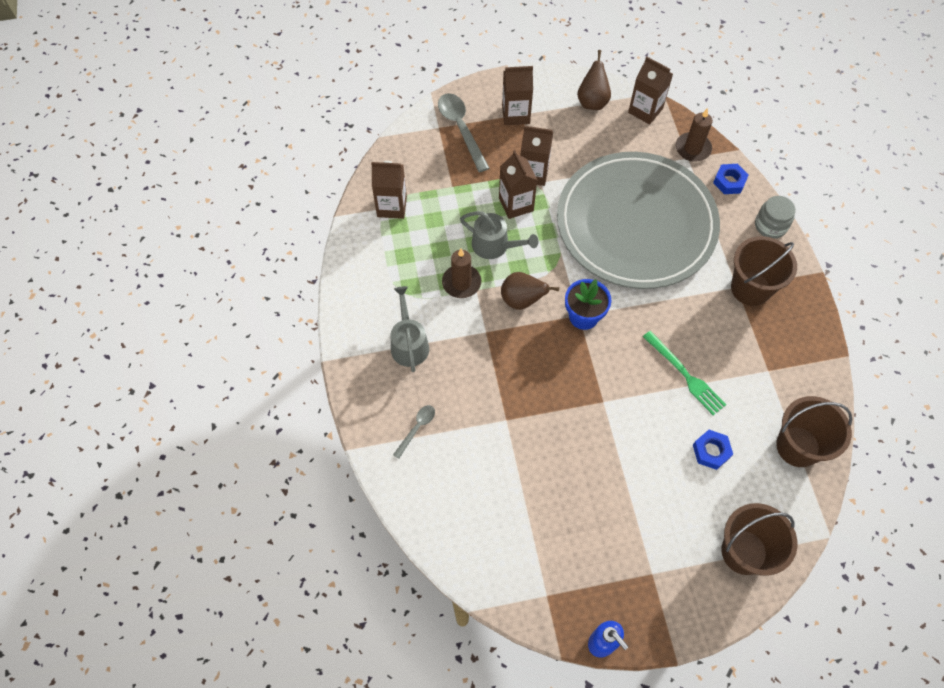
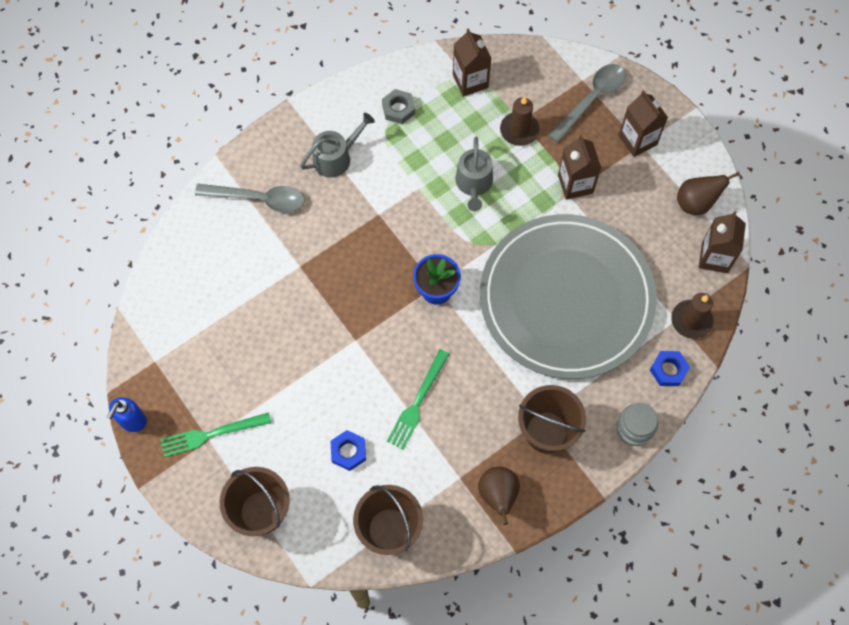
camera: 65 degrees right, 5 degrees up
grey spoon [393,405,435,459] -> grey spoon [195,184,305,213], size x1.86
brown candle [442,249,481,298] -> brown candle moved to [500,96,539,146]
brown carton [499,150,537,219] -> none
brown pear [501,272,559,310] -> brown pear moved to [478,466,520,525]
none -> green fork [160,412,271,457]
none -> grey nut [382,89,415,124]

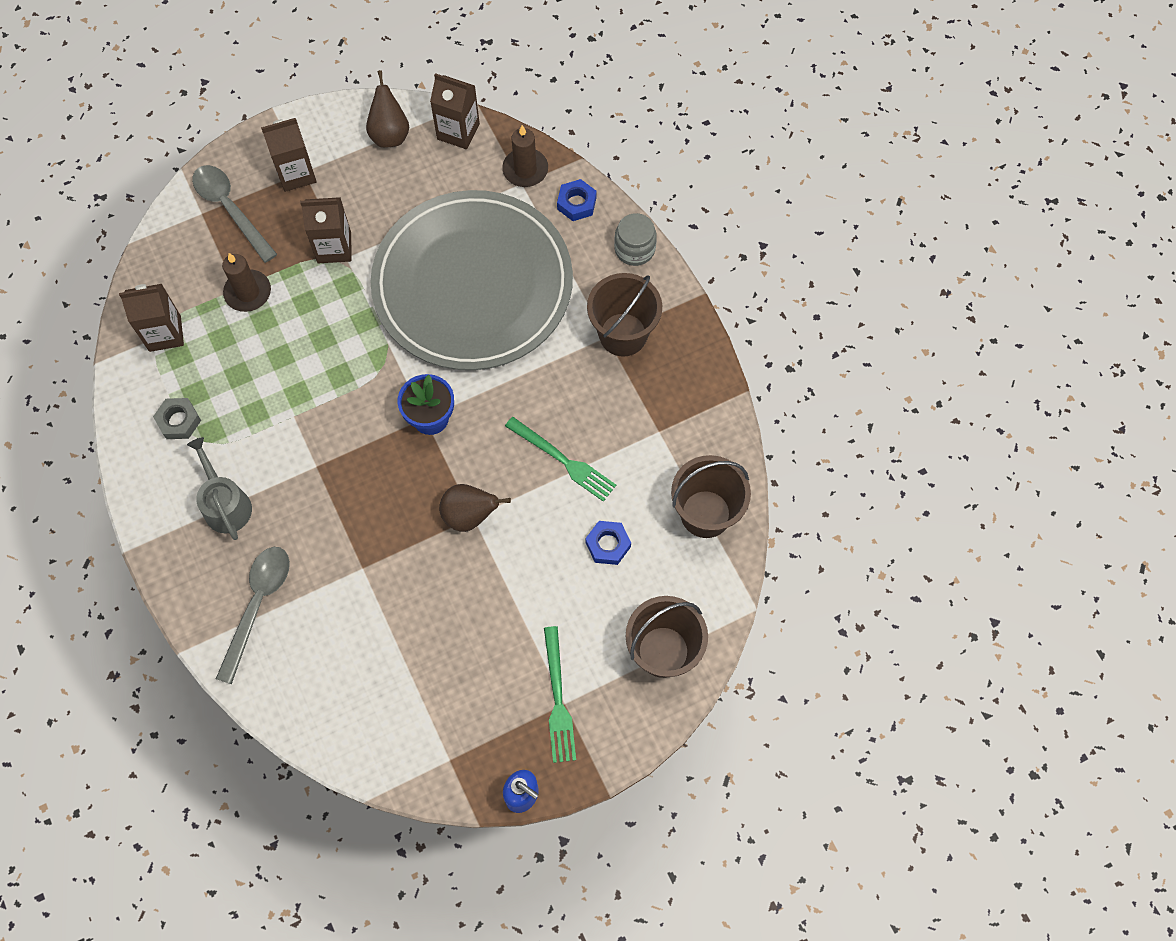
camera: 80 degrees left, 0 degrees up
grey watering can [455,136,493,211] -> none
brown pear [478,466,520,525] -> brown pear moved to [439,484,511,532]

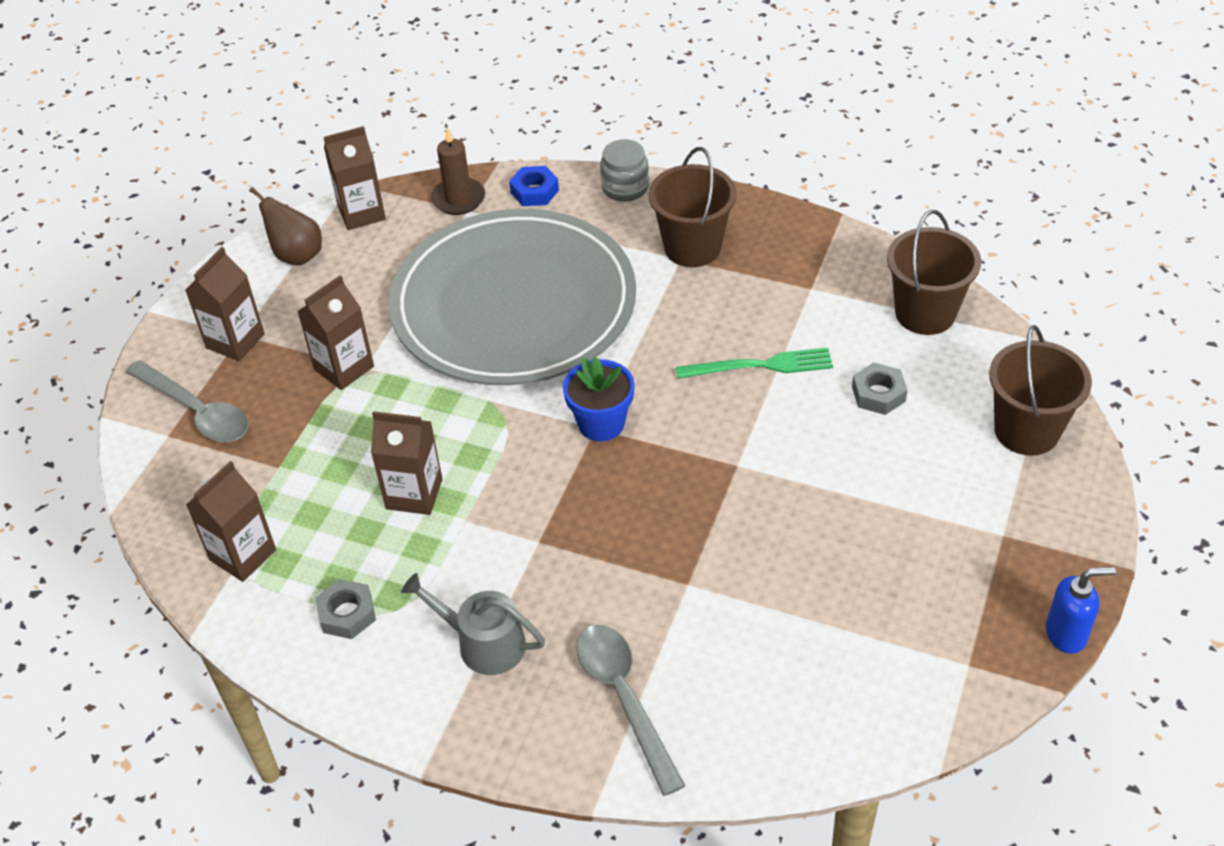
camera: 40 degrees left, 20 degrees down
grey spoon [192,165,277,263] -> grey spoon turned 150 degrees counterclockwise [126,360,249,442]
brown candle [222,253,271,312] -> none
brown pear [439,484,511,532] -> none
green fork [544,626,576,763] -> none
blue nut [585,521,631,565] -> grey nut [852,362,908,415]
none -> brown carton [371,411,443,515]

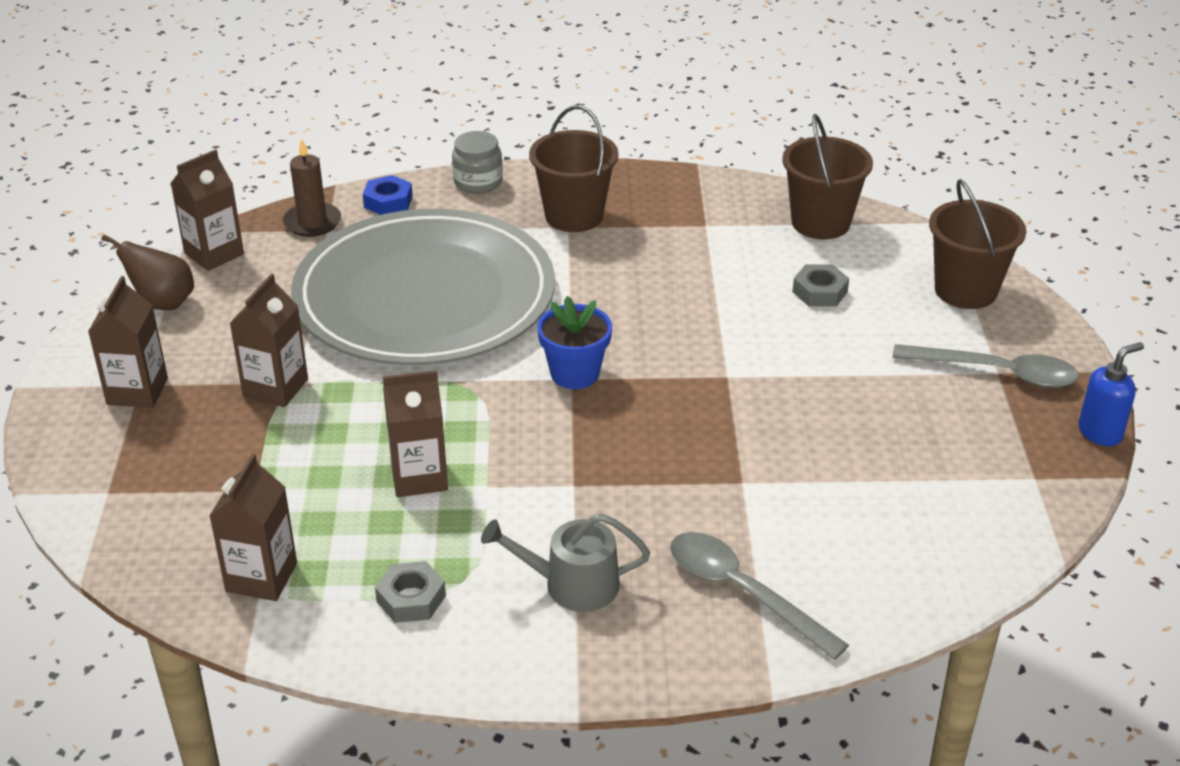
camera: 25 degrees left, 10 degrees down
grey spoon [126,360,249,442] -> grey spoon moved to [892,344,1079,388]
green fork [676,348,833,379] -> none

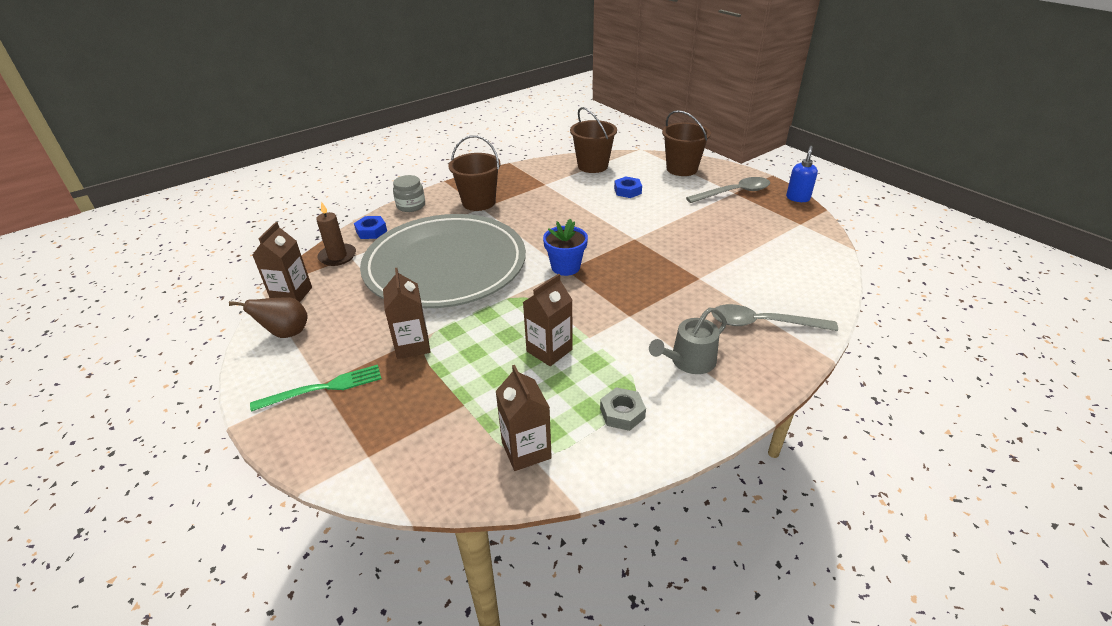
camera: 35 degrees left, 0 degrees up
brown carton [88,276,168,408] -> green fork [250,365,382,412]
grey nut [792,264,849,307] -> blue nut [614,176,642,198]

